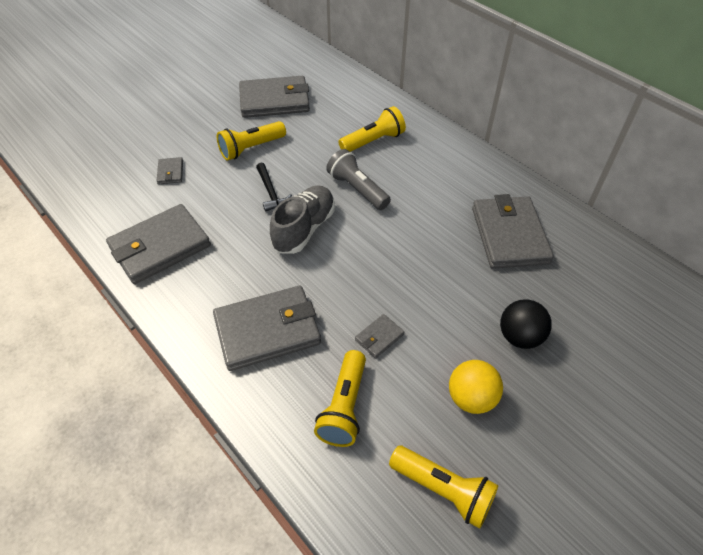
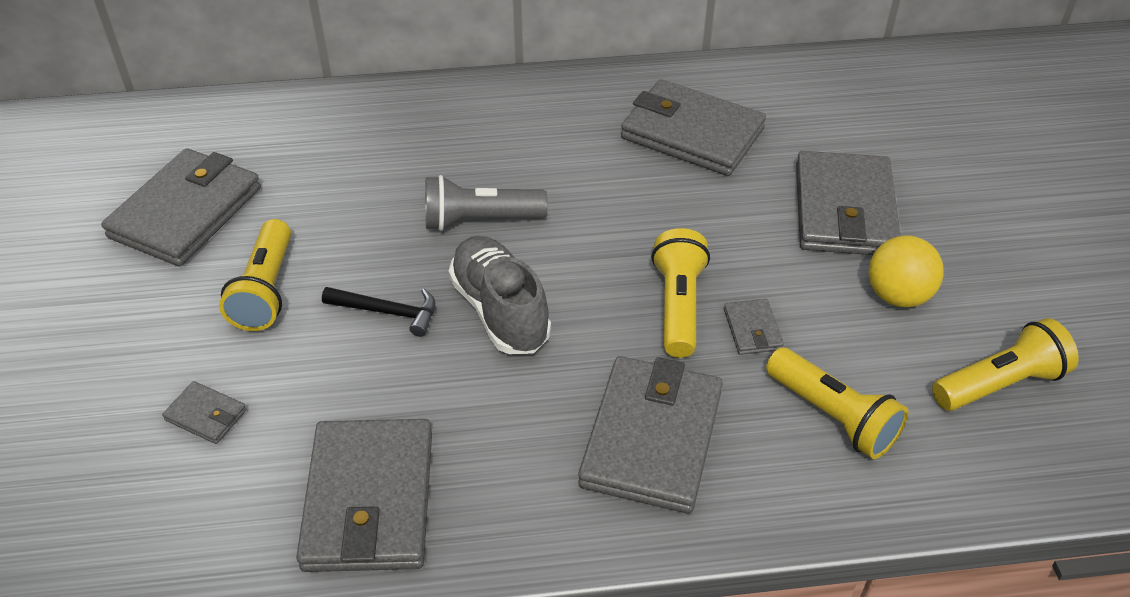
camera: 55 degrees left, 5 degrees down
yellow flashlight [339,106,406,152] -> yellow flashlight moved to [651,228,710,358]
black ball [500,299,552,349] -> grey wallet [796,151,901,255]

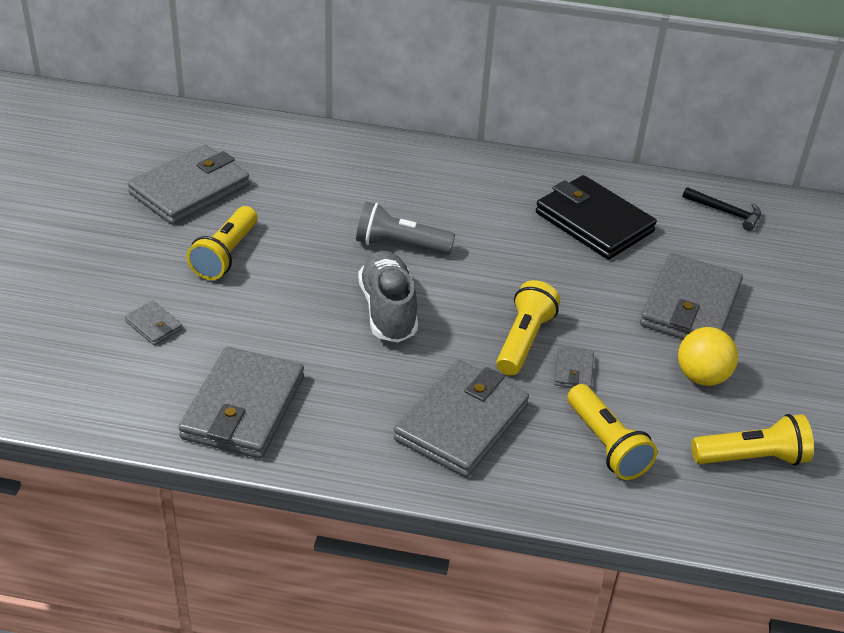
camera: 15 degrees right, 5 degrees down
black hammer [322,287,435,337] -> black hammer moved to [683,187,761,231]
grey wallet [621,79,766,176] -> black wallet [536,175,657,259]

